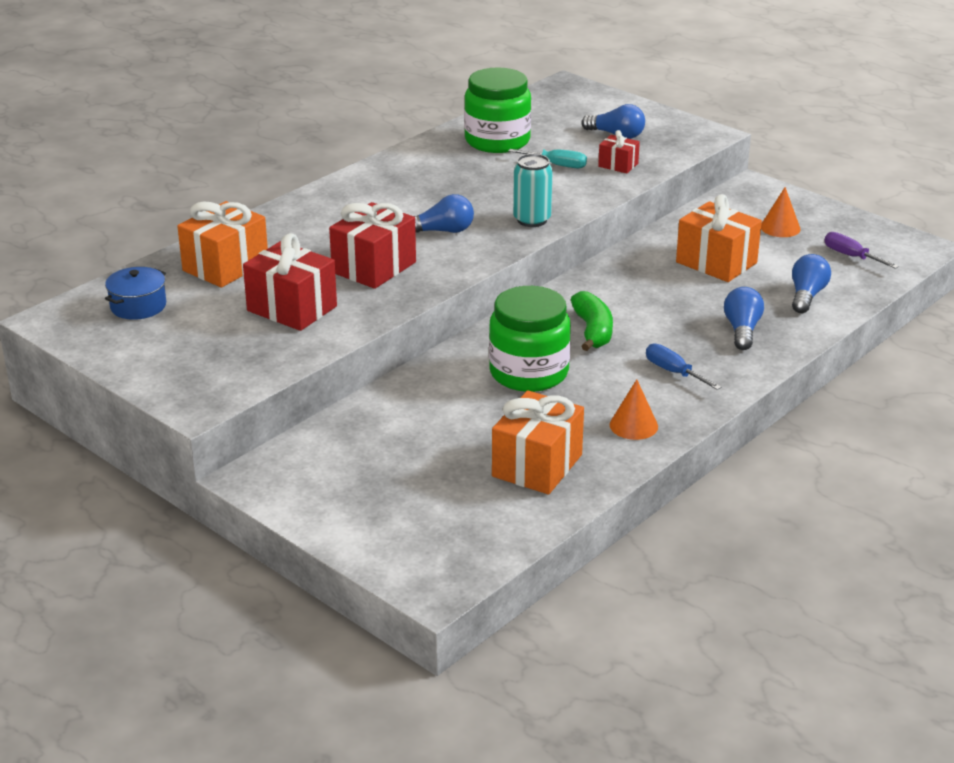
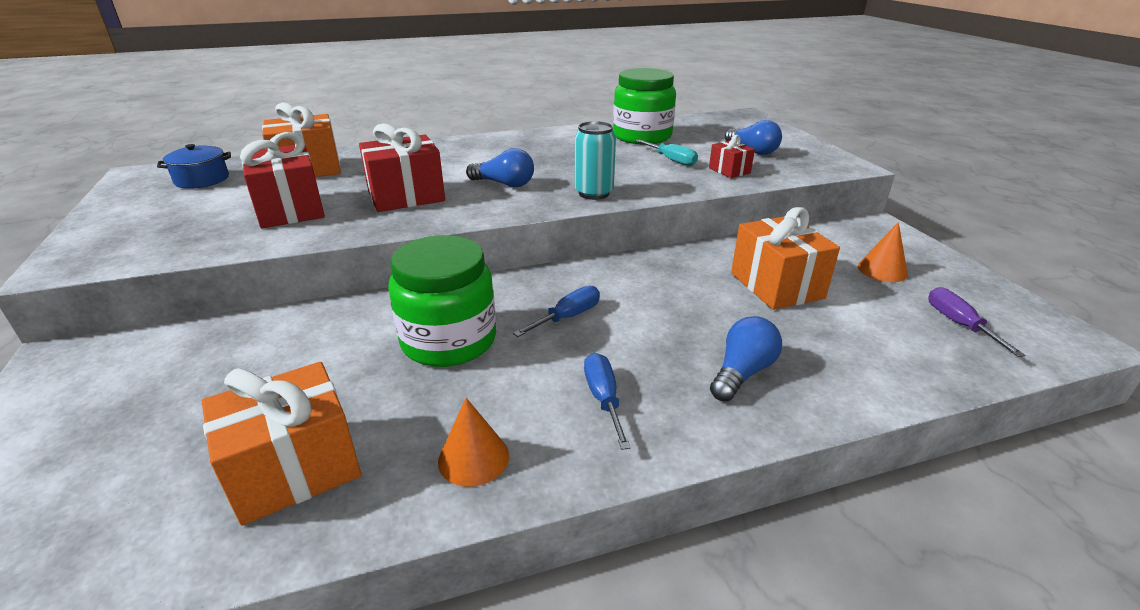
camera: 30 degrees right, 0 degrees up
green banana [571,291,613,351] -> blue screwdriver [513,286,600,337]
blue light bulb [792,254,831,313] -> none

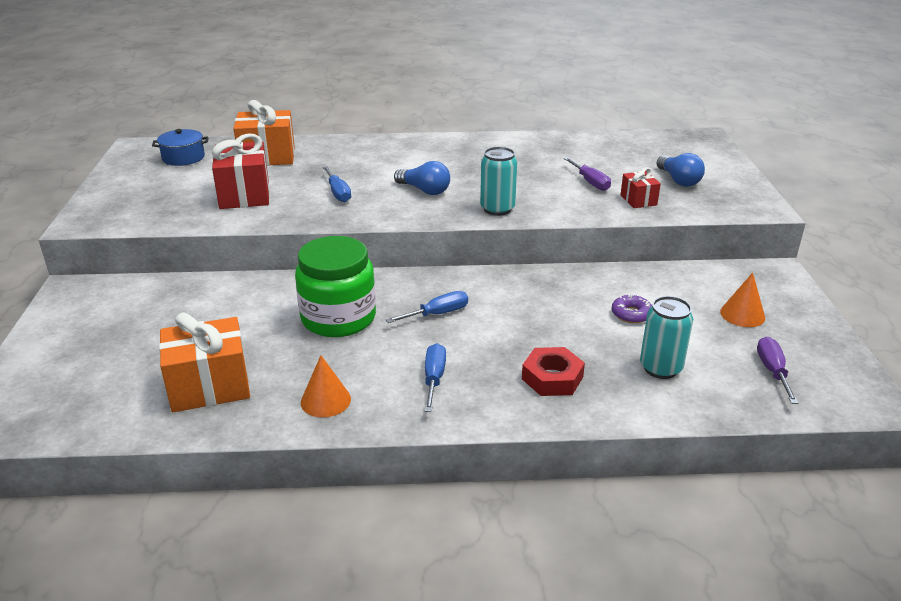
camera: 15 degrees right, 0 degrees up
red gift [359,123,445,212] -> blue screwdriver [323,166,351,202]
green jar [613,68,676,144] -> none
turquoise screwdriver [635,139,698,166] -> purple screwdriver [564,157,611,191]
blue light bulb [710,316,782,402] -> red nut [522,347,585,396]
orange gift [731,207,840,310] -> purple donut [612,295,652,323]
none -> turquoise can [640,296,693,379]

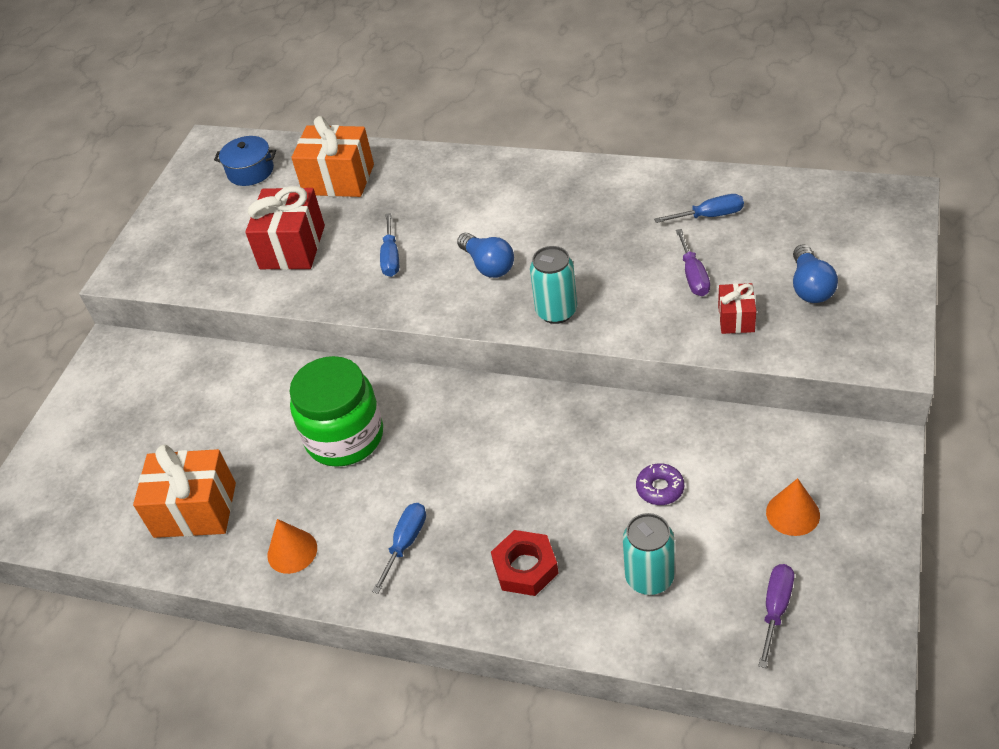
camera: 25 degrees right, 15 degrees up
blue screwdriver [386,291,468,323] -> blue screwdriver moved to [654,194,744,223]

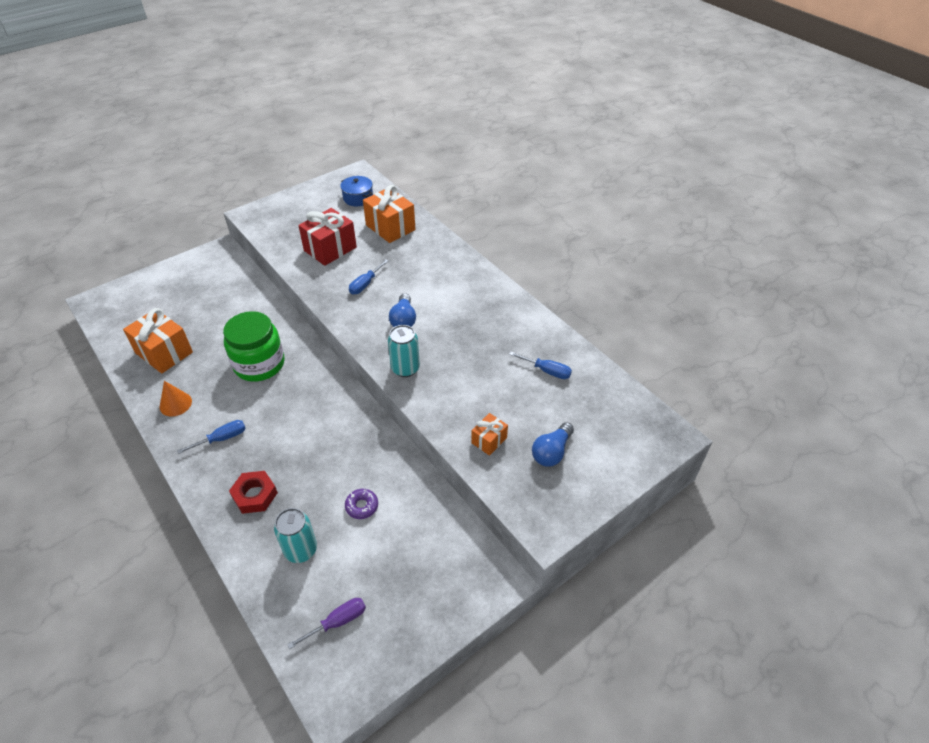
camera: 30 degrees right, 0 degrees up
purple screwdriver [676,229,710,296] -> none
red gift [718,283,756,334] -> orange gift [471,413,508,456]
orange cone [766,478,820,536] -> none

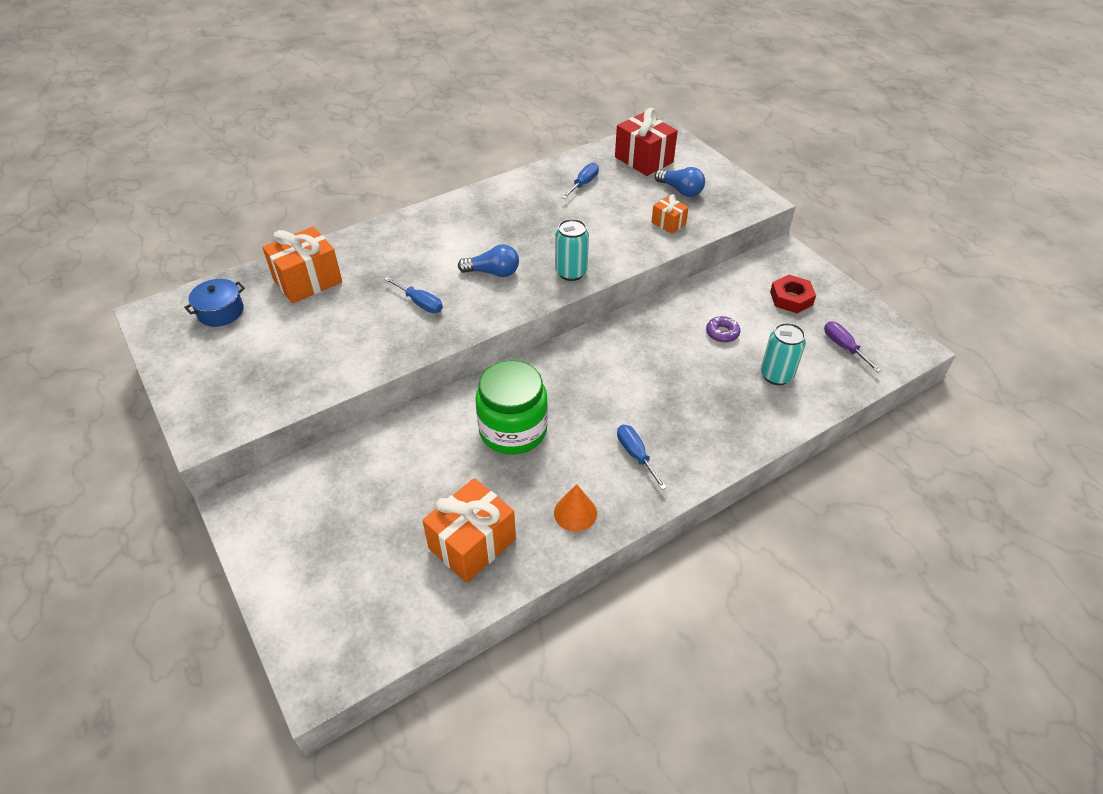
camera: 85 degrees left, 0 degrees up
red nut [229,471,278,514] -> red nut moved to [770,275,816,313]
red gift [298,208,357,266] -> red gift moved to [615,108,678,176]

